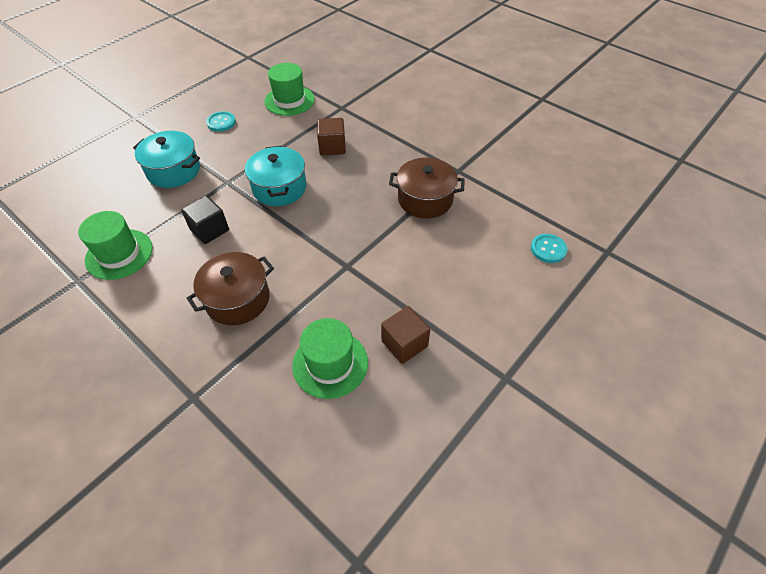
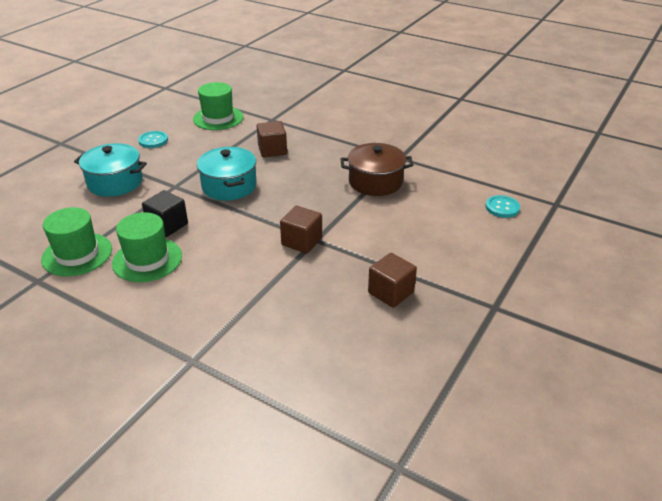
camera: 10 degrees left, 15 degrees down
brown pot [187,252,274,325] -> none
green hat [292,318,368,399] -> green hat moved to [112,212,182,282]
none -> brown cube [280,206,322,254]

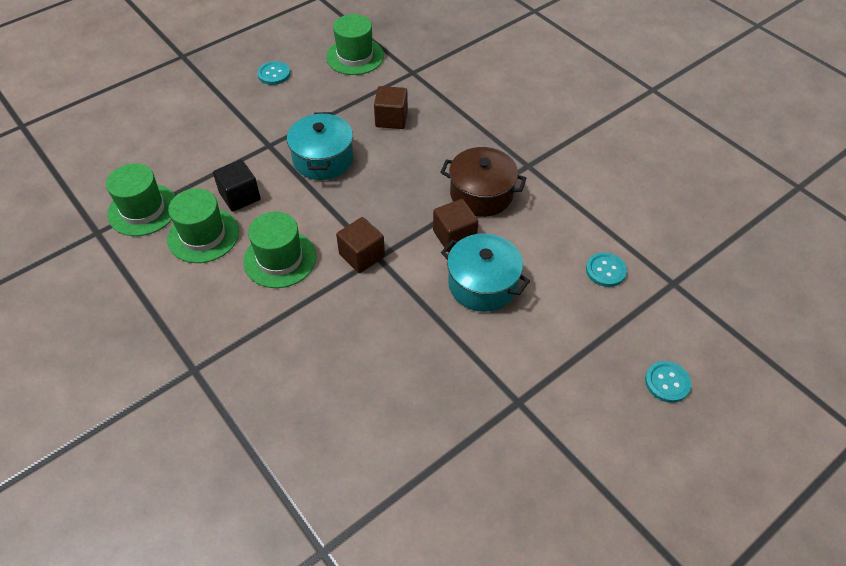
camera: 20 degrees right, 15 degrees up
turquoise pot [74,143,147,197] -> turquoise pot moved to [441,233,530,312]
brown cube [368,253,417,308] -> brown cube moved to [433,199,478,252]
none -> green hat [243,212,317,288]
none -> turquoise button [645,361,692,403]

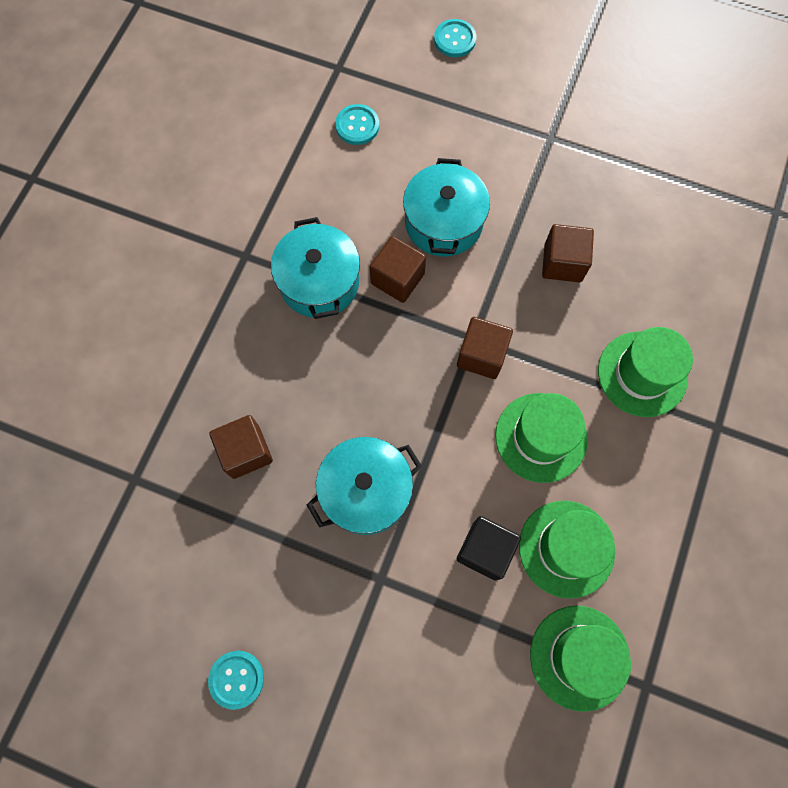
camera: 120 degrees left, 20 degrees up
green hat [326,14,384,75] -> green hat moved to [598,327,693,417]
brown pot [440,147,526,217] -> turquoise pot [271,217,360,319]
none -> brown cube [542,224,594,282]

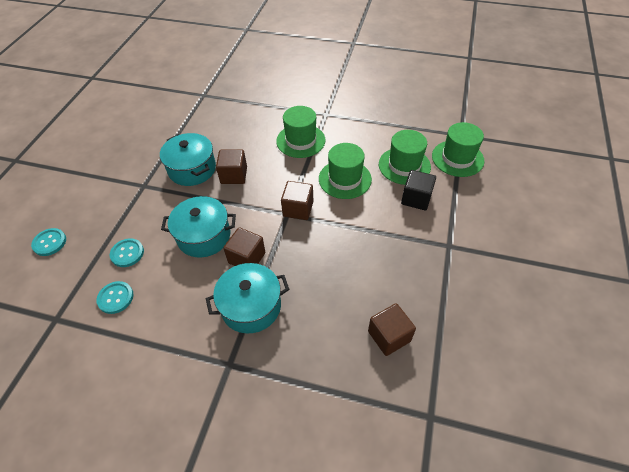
camera: 95 degrees left, 20 degrees down
turquoise button [208,651,264,710] -> turquoise button moved to [110,238,144,267]
turquoise pot [307,437,422,535] -> turquoise pot moved to [160,133,216,186]

